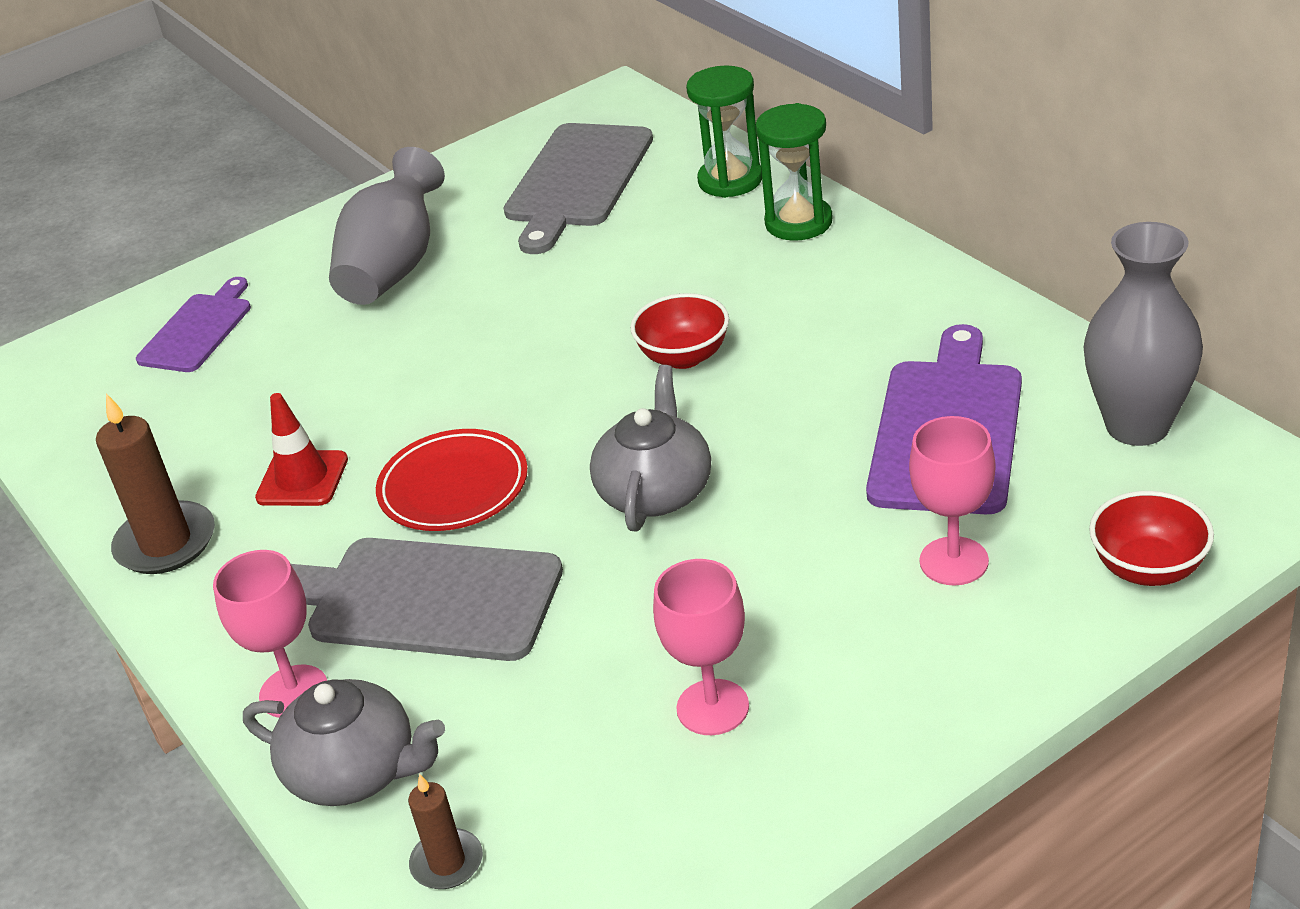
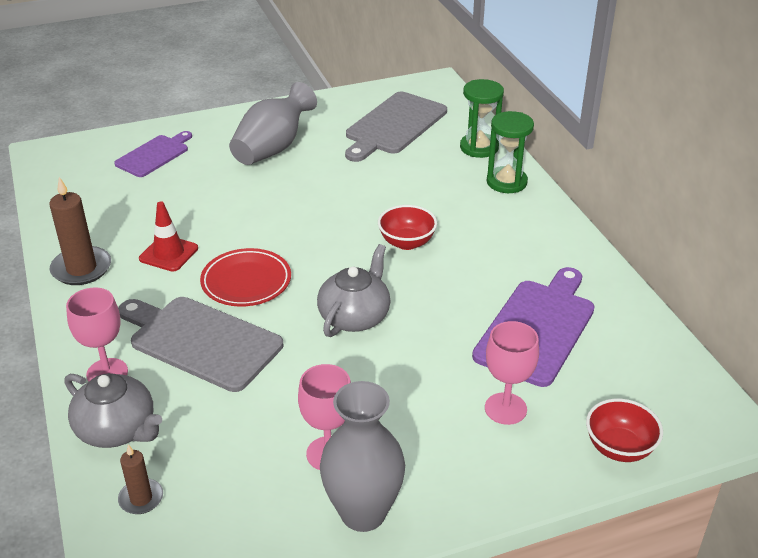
camera: 10 degrees right, 0 degrees up
grey vase [1084,222,1203,446] -> grey vase moved to [320,381,405,532]

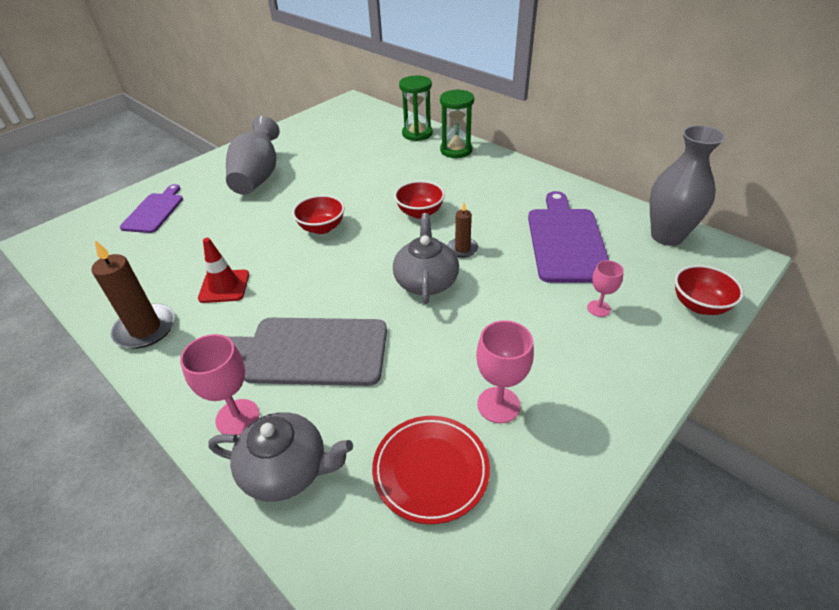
camera: 25 degrees left, 5 degrees up
brown candle [118,444,163,514] -> brown candle moved to [448,202,478,258]
red plate [200,248,291,307] -> red plate moved to [372,416,490,524]
grey vase [320,381,405,532] -> grey vase moved to [650,125,726,246]
grey cutting board [345,92,447,162] -> none
pink goblet [485,321,539,425] -> pink goblet [587,260,624,317], size x0.62
none -> red bowl [292,195,345,234]

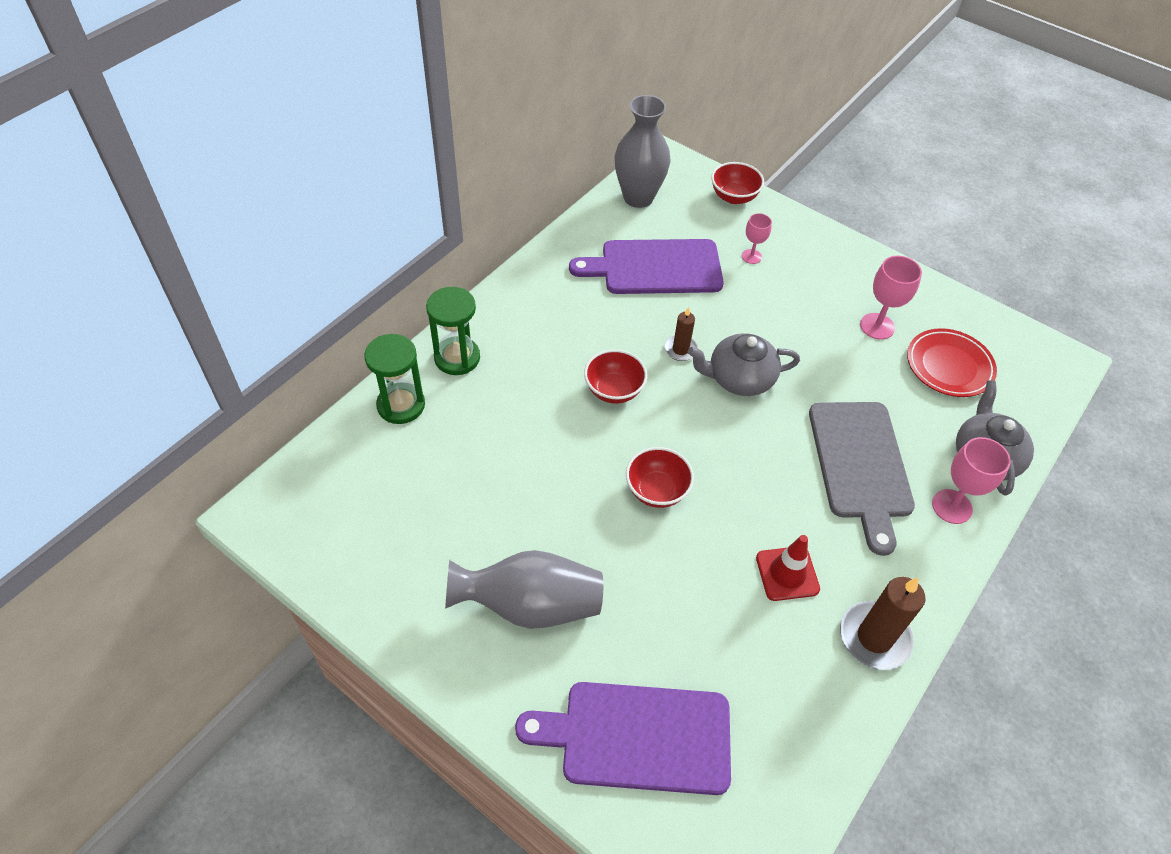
camera: 100 degrees left, 10 degrees up
purple cutting board [120,184,183,233] -> purple cutting board [515,682,731,795], size x1.61

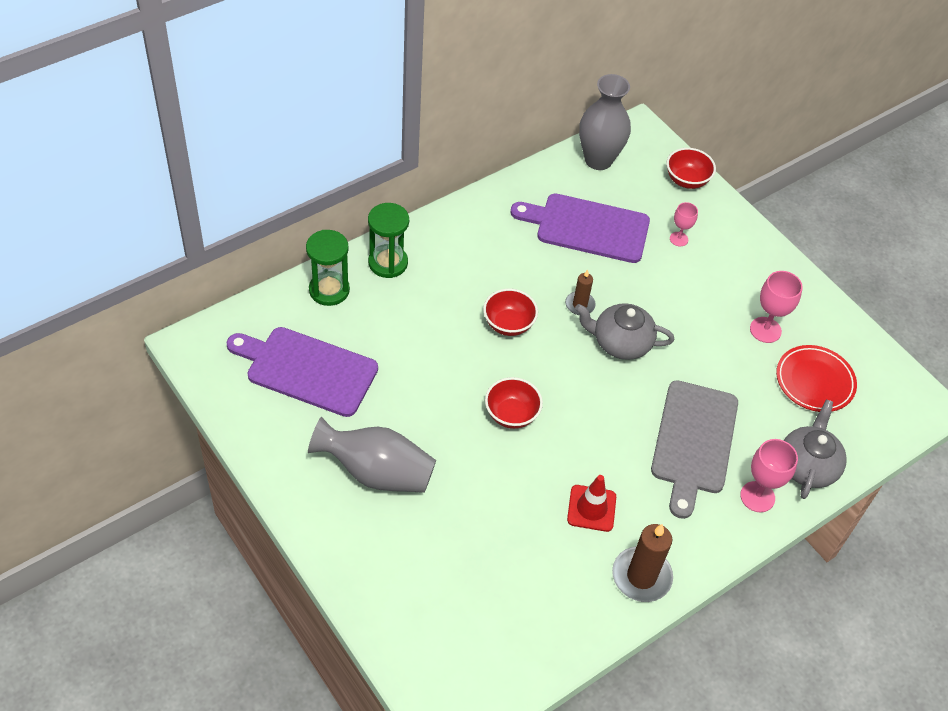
camera: 15 degrees right, 0 degrees up
purple cutting board [515,682,731,795] -> purple cutting board moved to [226,327,378,417]

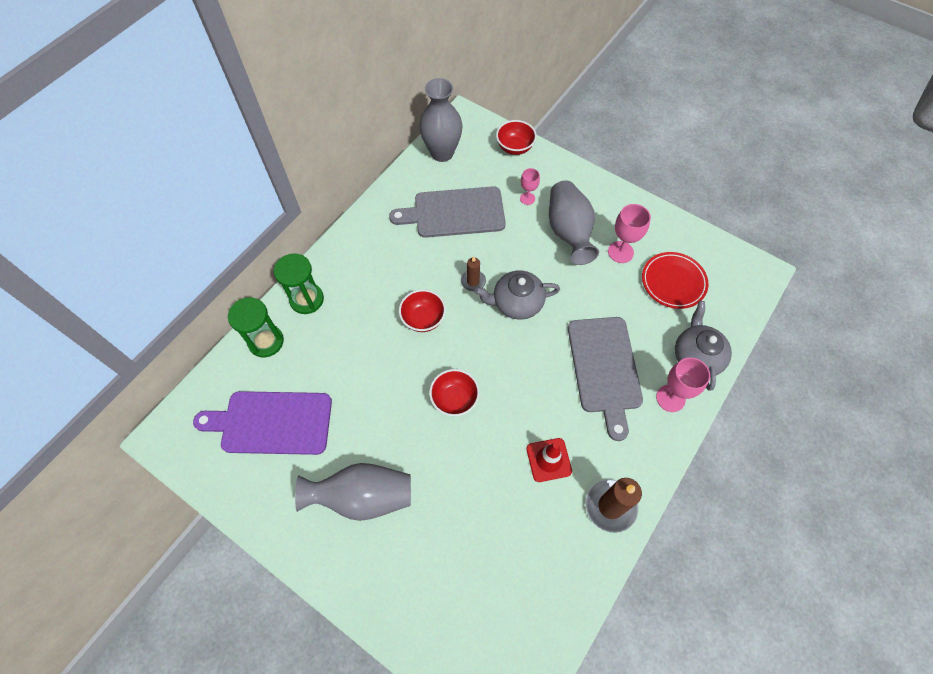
camera: 15 degrees left, 10 degrees up
purple cutting board [511,193,650,263] -> grey cutting board [389,186,506,238]
none -> grey vase [549,180,599,265]

